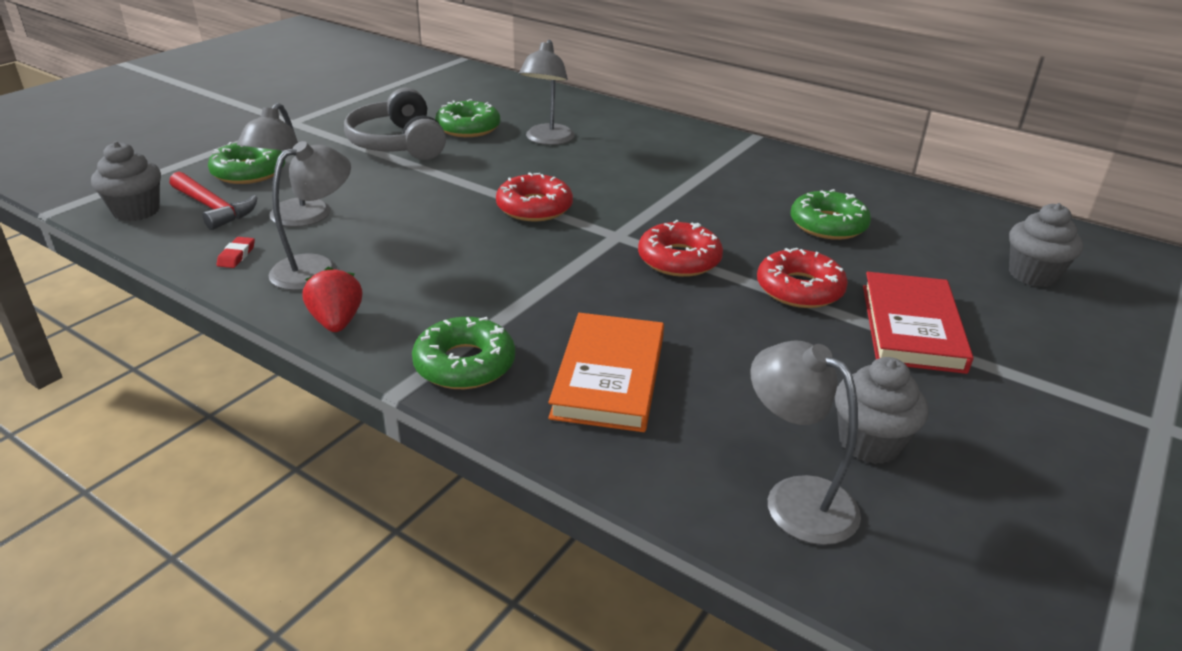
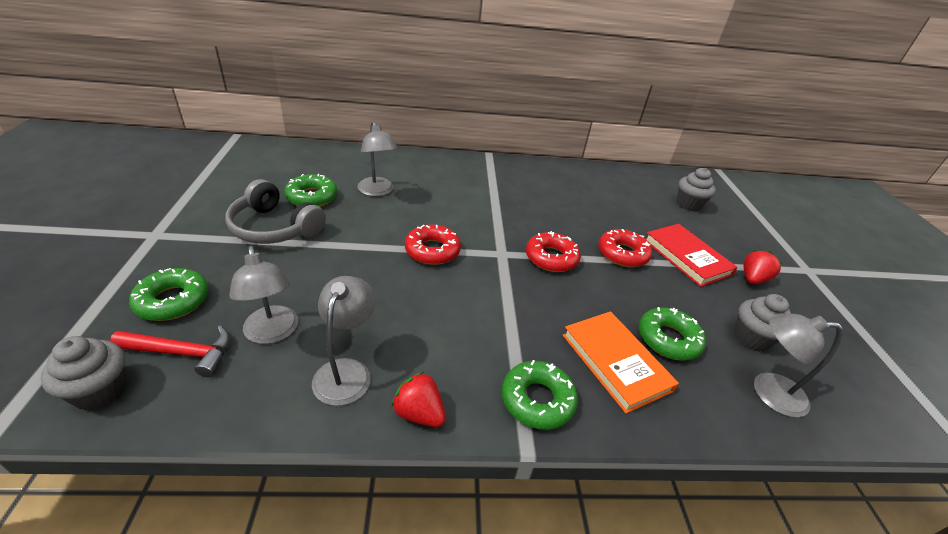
camera: 40 degrees left, 5 degrees up
red eraser [217,237,255,268] -> none
green donut [790,189,871,240] -> green donut moved to [639,307,706,361]
none -> red strawberry [743,250,782,284]

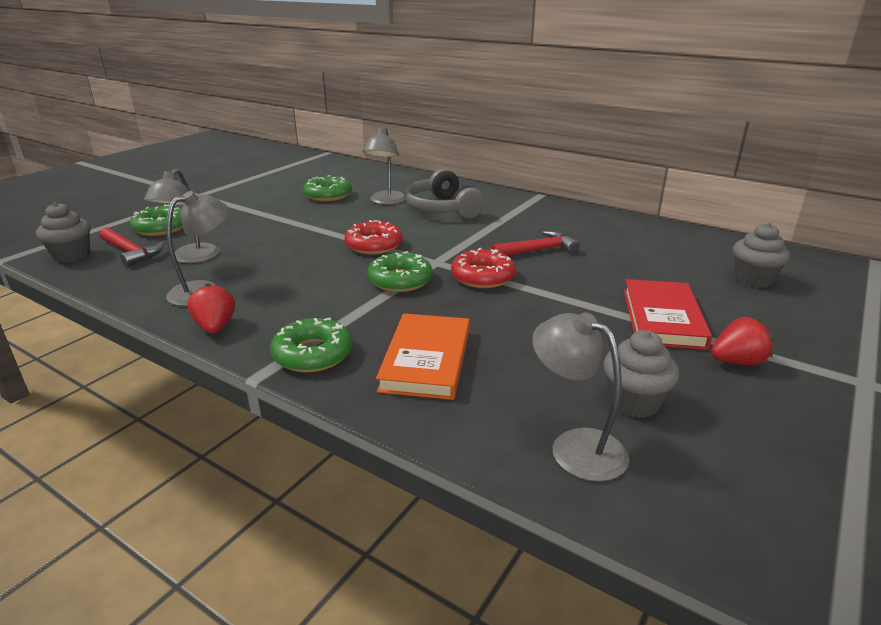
camera: 40 degrees right, 10 degrees down
grey headphones [225,179,326,244] -> grey headphones moved to [405,169,485,219]
red donut [598,229,652,267] -> none
green donut [639,307,706,361] -> green donut moved to [367,251,432,292]
none -> red hammer [491,231,580,256]

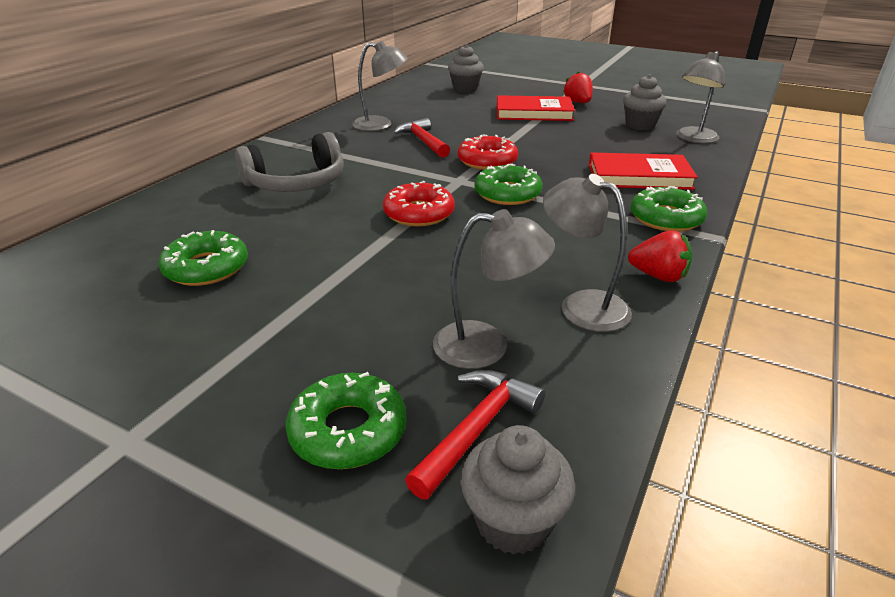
camera: 95 degrees left, 5 degrees up
red strawberry [188,283,235,334] -> red strawberry turned 135 degrees counterclockwise [628,230,692,282]
grey lamp [362,127,405,205] -> grey lamp moved to [352,41,408,131]
orange book [376,313,470,400] -> red book [589,152,698,190]

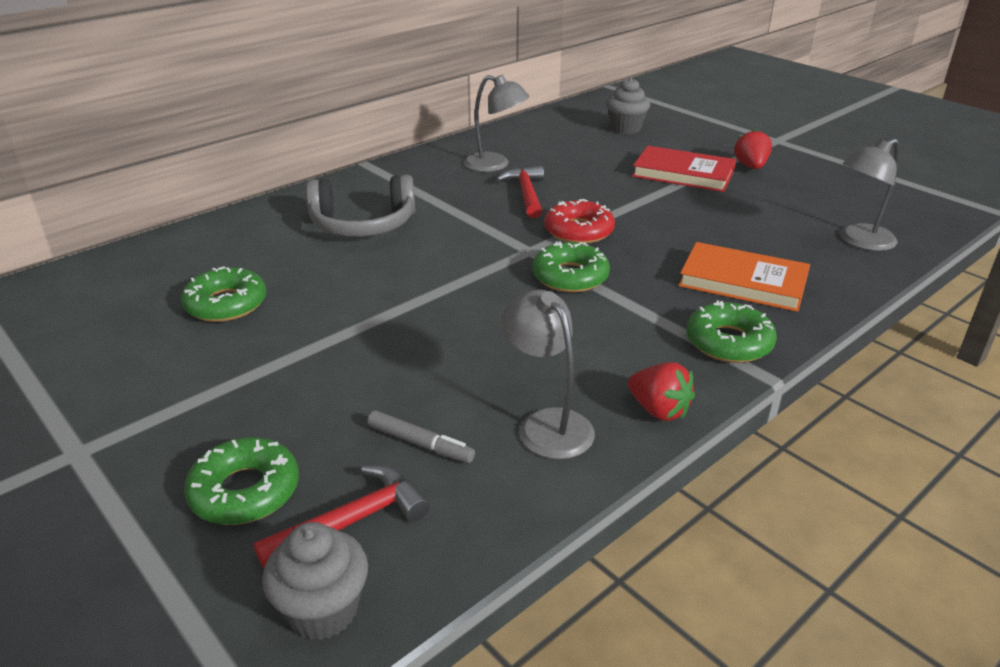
camera: 20 degrees right, 0 degrees up
red donut [383,181,455,227] -> none
grey lamp [433,209,555,369] -> grey marker [367,410,475,463]
red book [589,152,698,190] -> orange book [678,242,810,312]
grey cupcake [623,74,667,130] -> none

